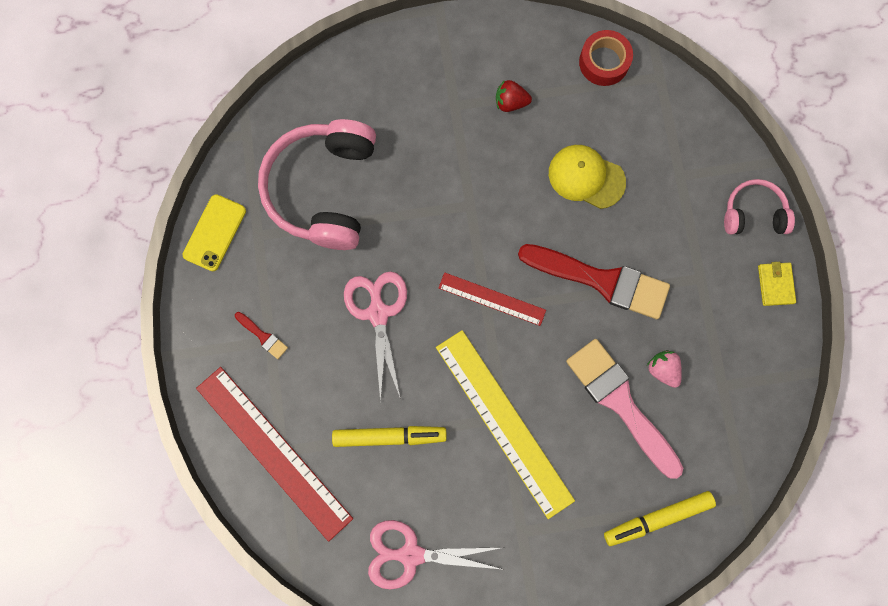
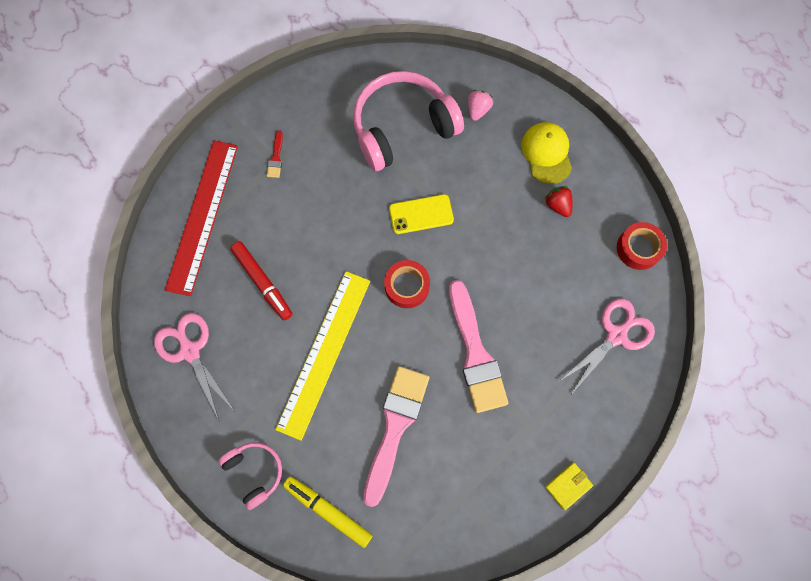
camera: 55 degrees right, 5 degrees down
yellow phone [182,194,246,271] -> yellow phone moved to [389,194,454,234]
yellow marker [332,426,447,447] -> red marker [230,241,292,320]
pink scissors [344,271,407,403] -> pink scissors moved to [560,299,655,395]
red ruler [439,272,546,326] -> red tape [384,260,430,308]
red brush [518,244,670,319] -> pink brush [449,280,508,413]
yellow cap [549,145,626,209] -> yellow cap moved to [521,122,572,184]
pink strawberry [647,350,682,388] -> pink strawberry moved to [468,90,493,121]
pink headphones [724,179,795,234] -> pink headphones moved to [218,442,282,510]

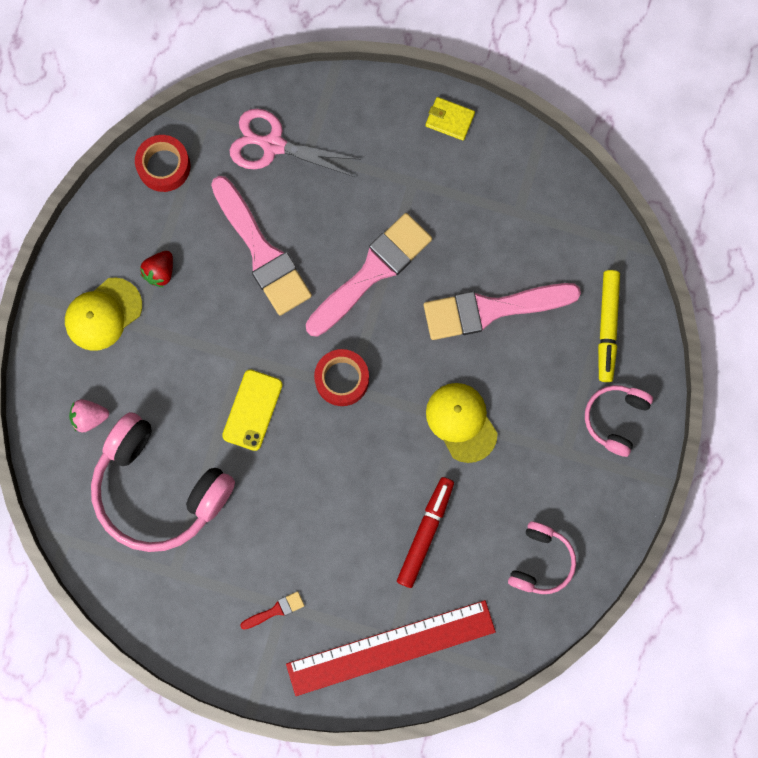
camera: 120 degrees left, 5 degrees up
pink scissors [154,313,235,421] -> pink headphones [508,522,576,594]
yellow ruler [275,271,370,441] -> yellow cap [426,383,498,463]
yellow phone [389,194,454,234] -> yellow phone turned 60 degrees clockwise [222,370,283,451]
none -> pink brush [211,176,312,315]

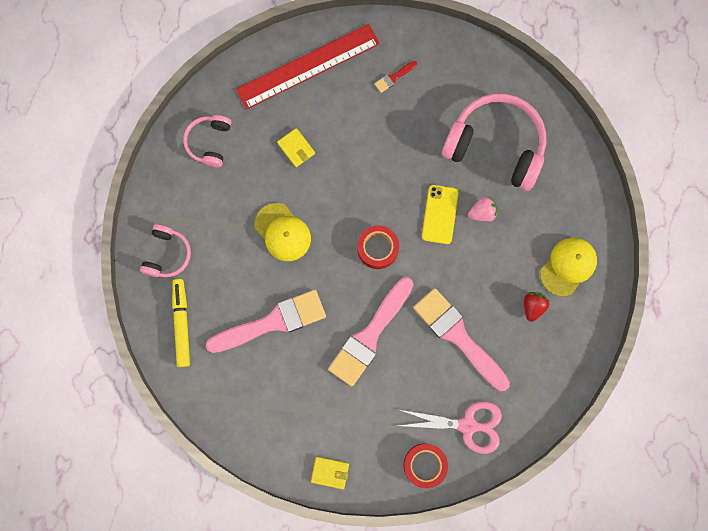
camera: 170 degrees right, 0 degrees up
pink strawberry [69,399,109,433] -> pink strawberry moved to [468,197,498,221]
red tape [135,135,190,192] -> red tape moved to [404,444,448,488]
red marker [397,477,454,588] -> yellow wallet [277,128,315,167]

